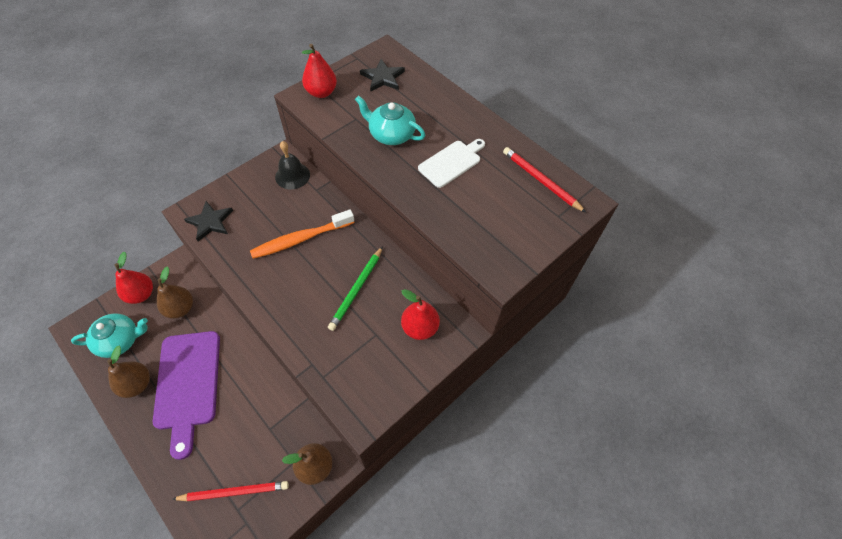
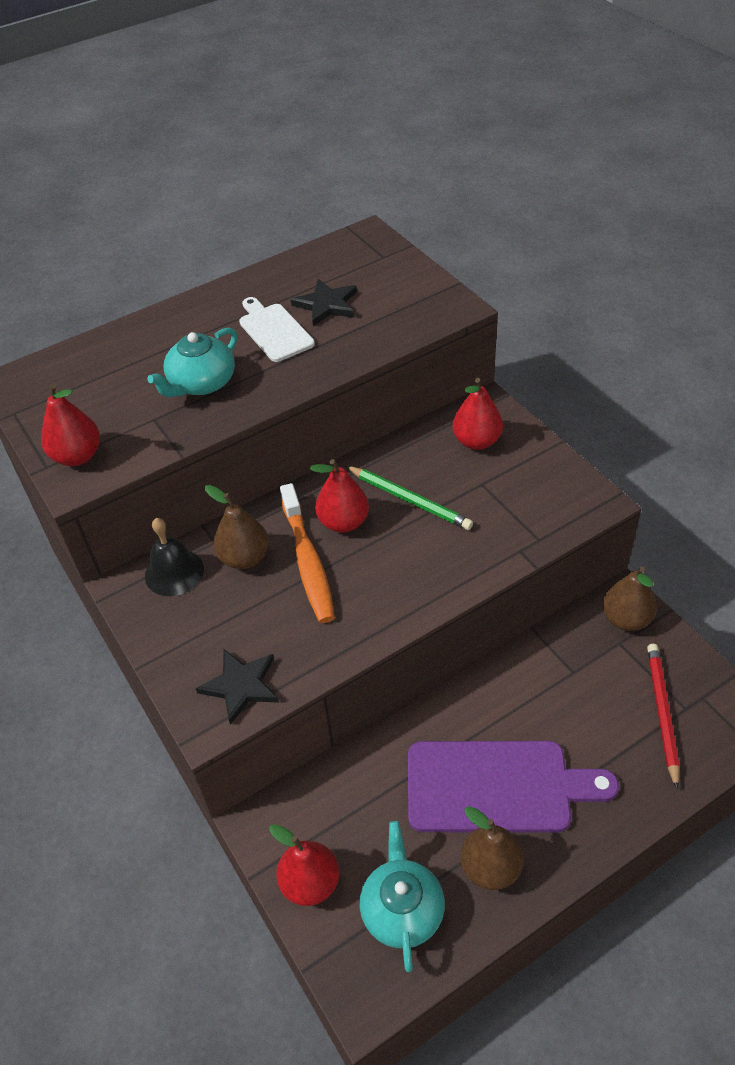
camera: 75 degrees left, 10 degrees down
brown pear [157,266,193,319] -> brown pear moved to [205,485,269,569]
black star [360,59,405,92] -> black star moved to [290,279,357,326]
red pencil [503,147,586,213] -> none
none -> red pear [310,459,369,533]

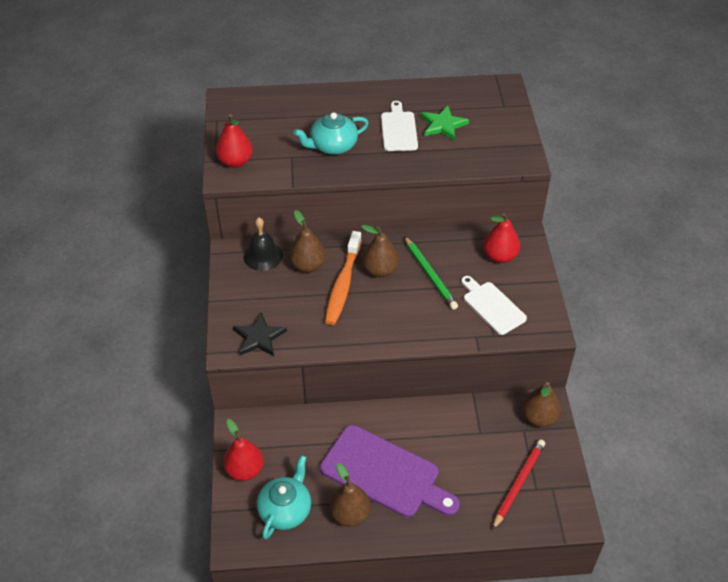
camera: 25 degrees right, 0 degrees up
black star [290,279,357,326] -> green star [421,106,469,141]
red pear [310,459,369,533] -> brown pear [361,225,399,277]
none -> white cutting board [461,276,527,335]

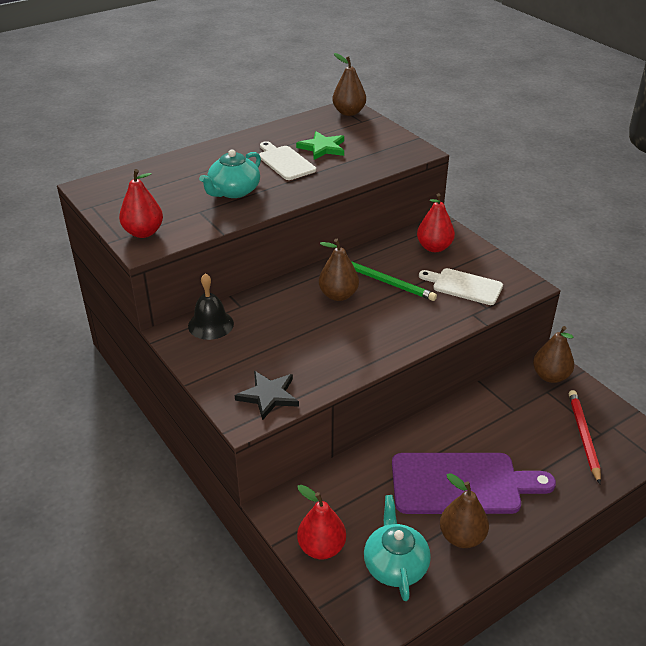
camera: 30 degrees left, 10 degrees down
brown pear [289,210,326,273] -> brown pear moved to [332,53,366,116]
orange toothbrush [325,231,362,325] -> none

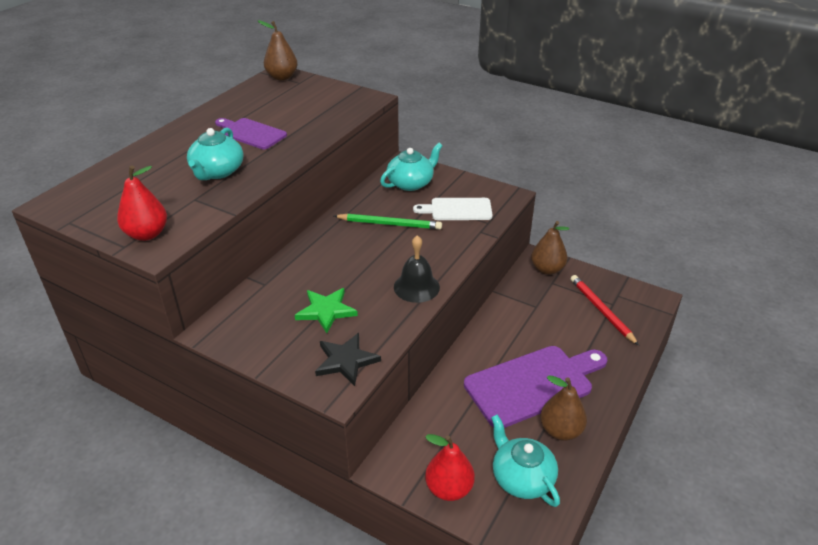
camera: 25 degrees left, 0 degrees up
black bell [188,273,234,340] -> black bell moved to [394,235,440,303]
white cutting board [259,141,316,180] -> purple cutting board [215,118,287,149]
green star [296,131,344,160] -> green star moved to [295,288,358,333]
brown pear [319,239,359,301] -> none
red pear [417,193,455,252] -> turquoise teapot [380,143,442,191]

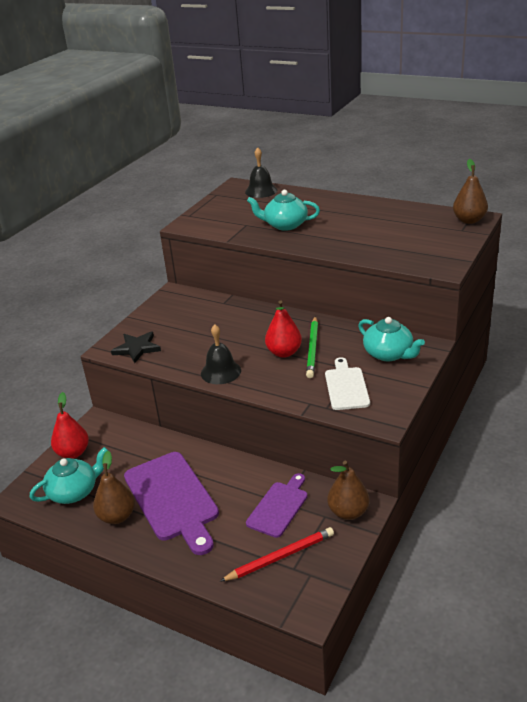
camera: 90 degrees right, 5 degrees down
red pear [117,165,167,241] -> red pear moved to [265,300,302,358]
purple cutting board [215,118,287,149] -> purple cutting board moved to [246,473,308,538]
green star [295,288,358,333] -> none
none -> black bell [245,147,277,198]

